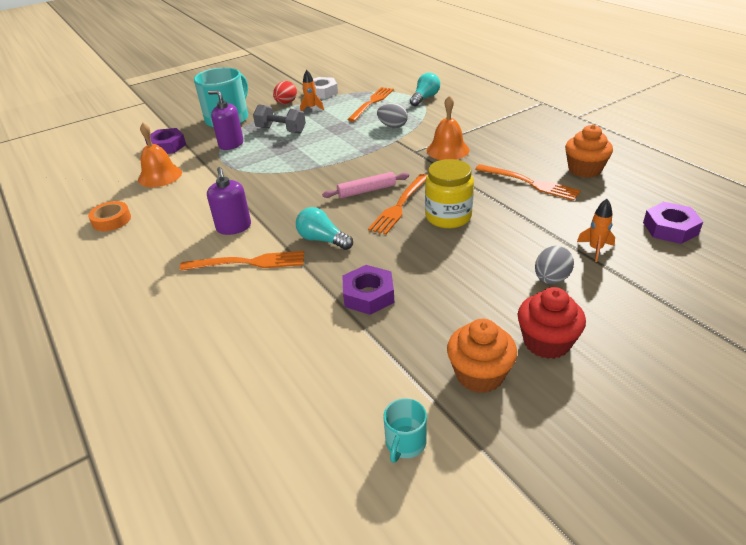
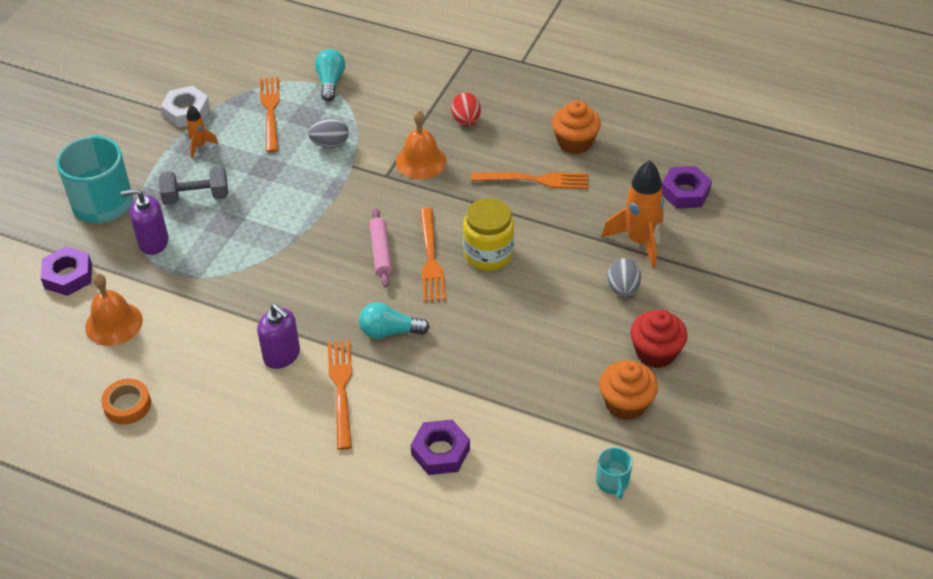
camera: 35 degrees left, 10 degrees up
orange fork [180,251,304,271] -> orange fork turned 60 degrees counterclockwise [328,340,352,450]
red egg [273,81,297,104] -> red egg moved to [451,92,481,126]
pink rolling pin [322,172,409,198] -> pink rolling pin turned 45 degrees counterclockwise [369,208,392,287]
purple nut [342,265,394,315] -> purple nut moved to [411,420,470,475]
orange rocket [577,199,615,262] -> orange rocket [602,160,664,268], size x1.91

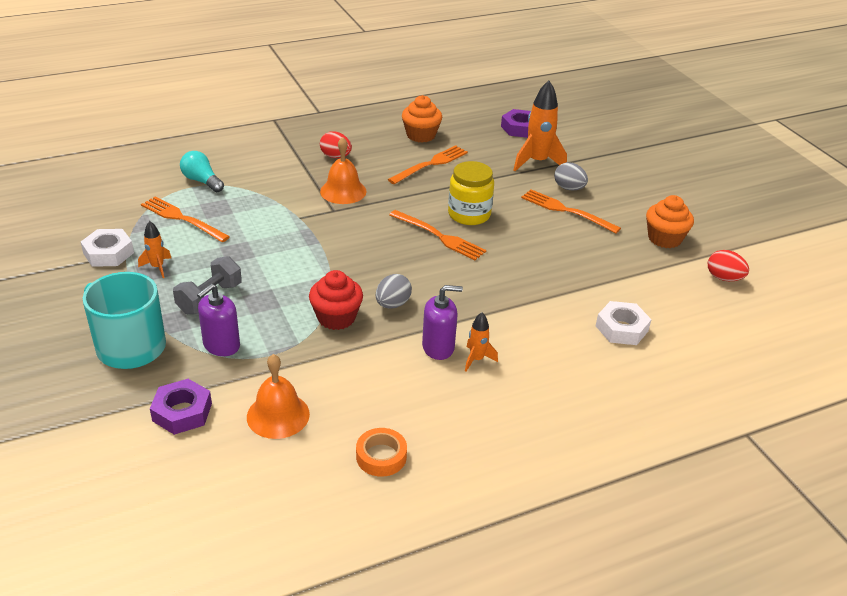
camera: 50 degrees left, 10 degrees down
grey egg [308,118,349,148] -> grey egg moved to [376,274,412,308]
orange fork [328,340,352,450] -> orange fork moved to [521,189,621,233]
turquoise light bulb [359,302,430,339] -> none
pink rolling pin [369,208,392,287] -> none
purple nut [411,420,470,475] -> white nut [596,301,652,345]
turquoise mug [596,447,632,499] -> red egg [708,250,749,281]
red cupcake [630,309,687,368] -> red cupcake moved to [309,270,363,330]
none -> orange rocket [465,313,498,372]

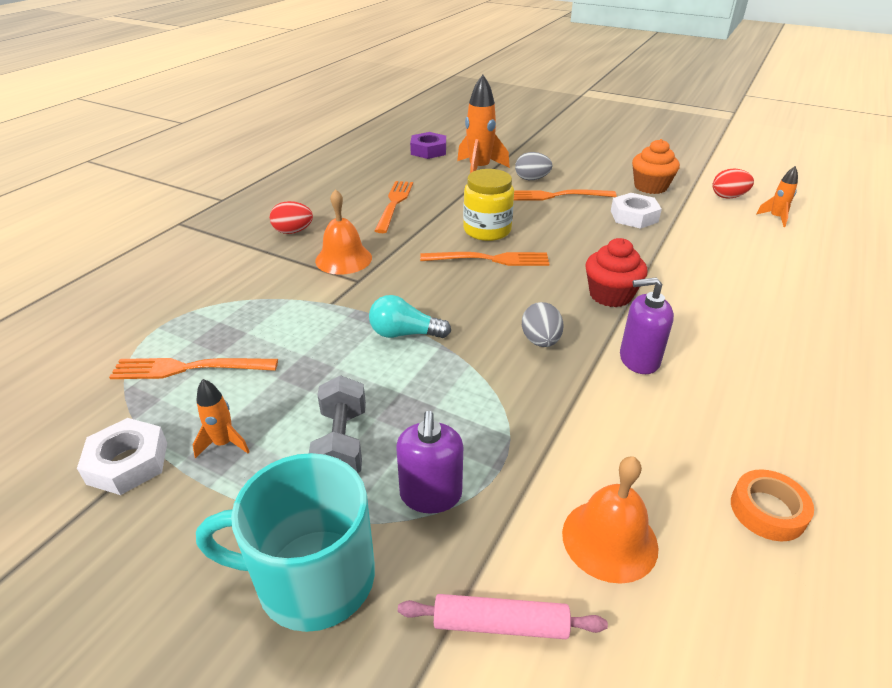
camera: 35 degrees left, 0 degrees up
purple nut [150,379,212,435] -> pink rolling pin [398,594,608,639]
turquoise light bulb [180,151,224,192] -> turquoise light bulb moved to [369,295,451,338]
red cupcake [309,270,363,330] -> red cupcake moved to [585,238,648,307]
orange cupcake [402,95,442,143] -> none
purple soap dispenser [422,285,463,360] -> purple soap dispenser turned 135 degrees counterclockwise [620,277,674,374]
orange rocket [465,313,498,372] -> orange rocket moved to [756,166,798,227]
white nut [596,301,652,345] -> white nut moved to [611,193,662,229]

